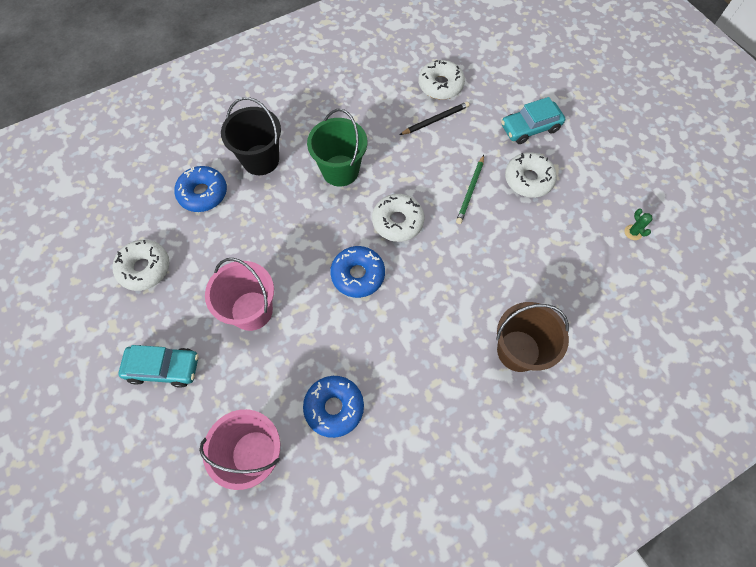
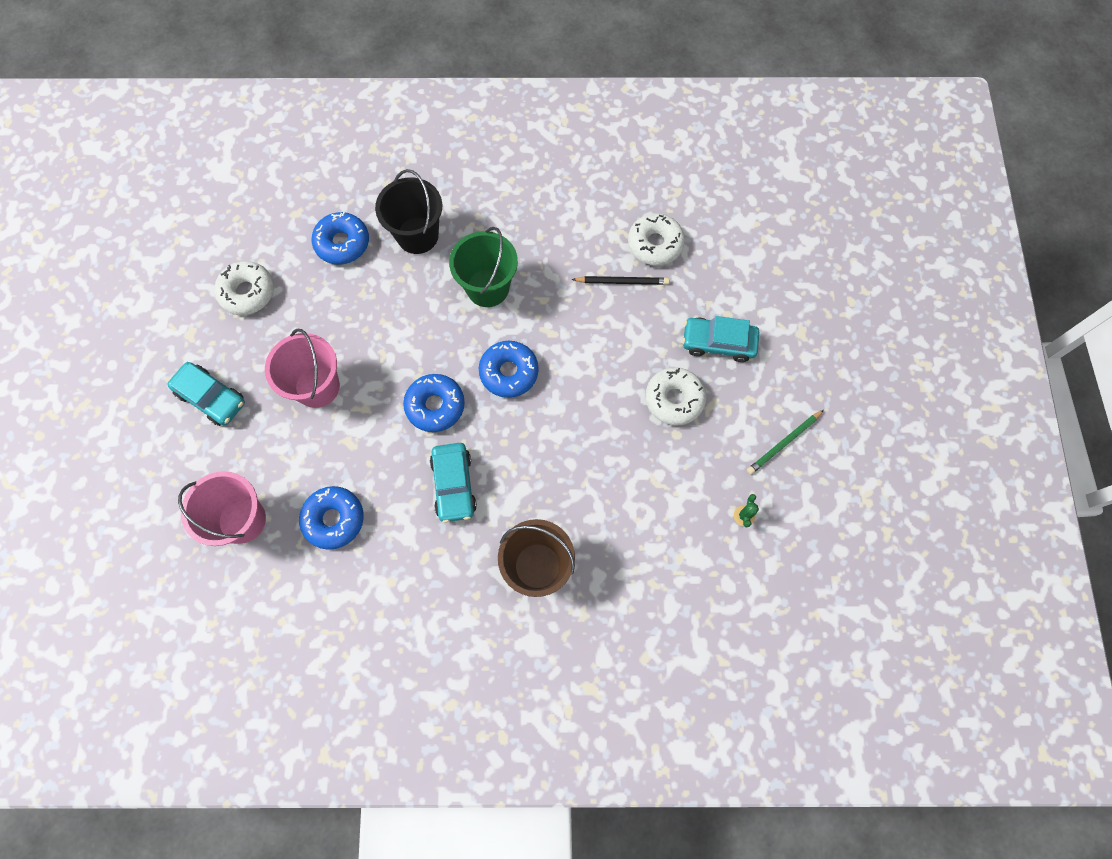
camera: 30 degrees right, 5 degrees up
white donut [372,194,424,242] -> blue donut [479,341,539,398]
green pencil [456,155,484,224] -> green pencil moved to [747,410,824,475]
none -> turquoise car [430,443,477,523]

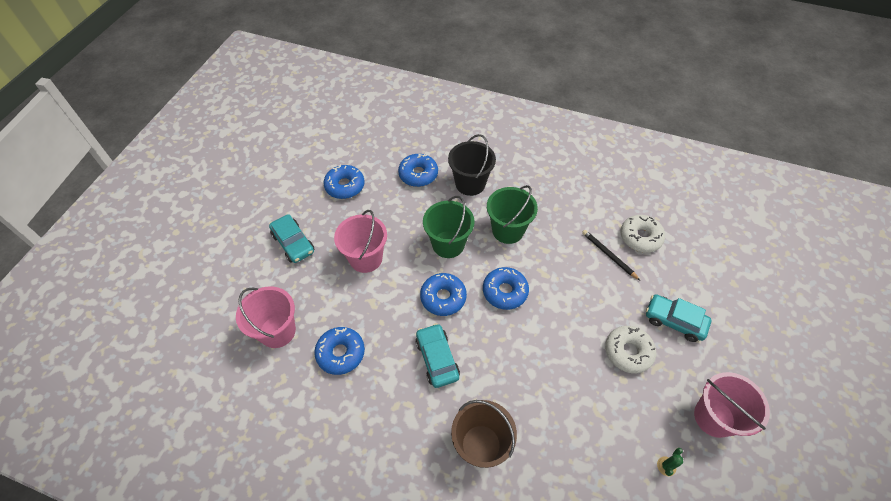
camera: 20 degrees right, 15 degrees down
white donut [215,261,274,315] -> blue donut [323,164,365,199]
turquoise car [430,443,477,523] -> turquoise car turned 150 degrees clockwise [416,323,460,388]
black pencil [572,276,669,285] -> black pencil turned 150 degrees counterclockwise [582,230,640,280]
green pencil [747,410,824,475] -> pink bucket [694,372,770,438]
none -> green bucket [423,196,475,258]

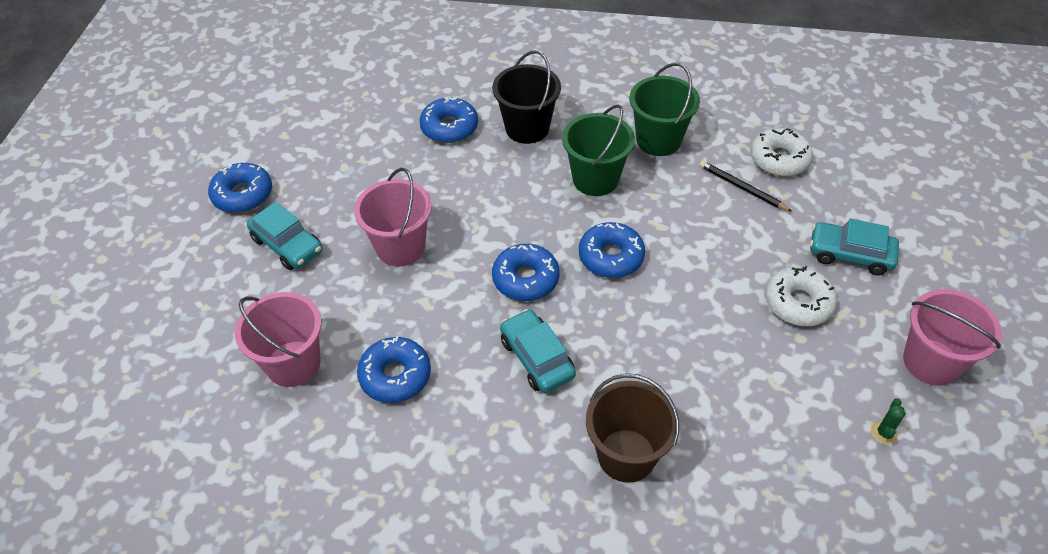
camera: 10 degrees left, 5 degrees down
blue donut [323,164,365,199] -> blue donut moved to [208,163,272,213]
green bucket [423,196,475,258] -> green bucket moved to [630,63,700,156]

